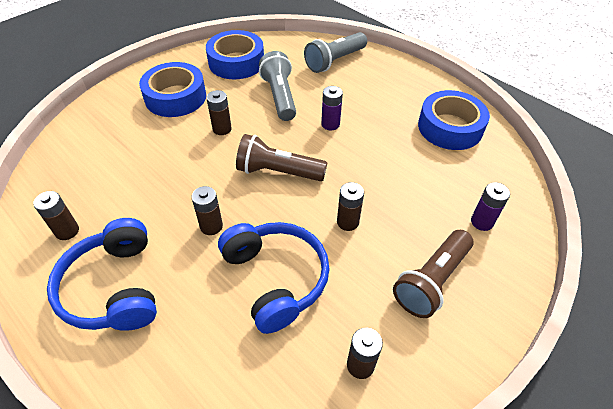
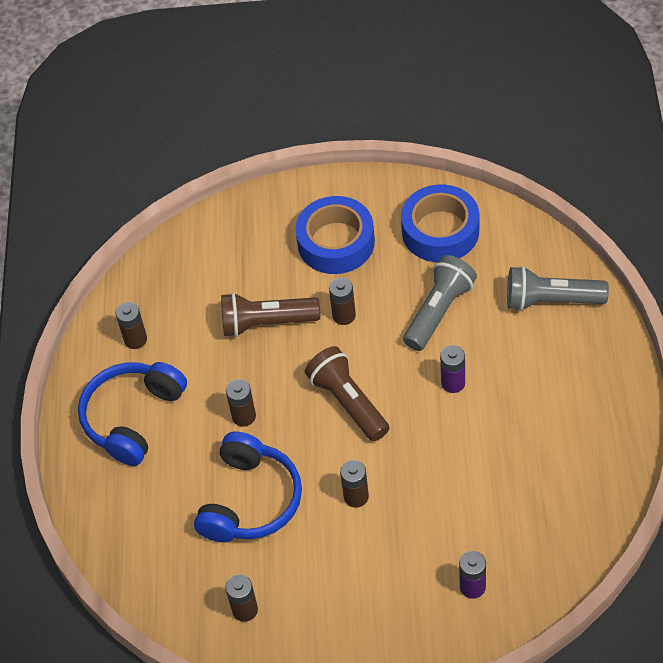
camera: 50 degrees right, 5 degrees up
brown flashlight [393,230,473,318] -> brown flashlight moved to [221,292,320,337]
blue tape [418,90,490,150] -> none

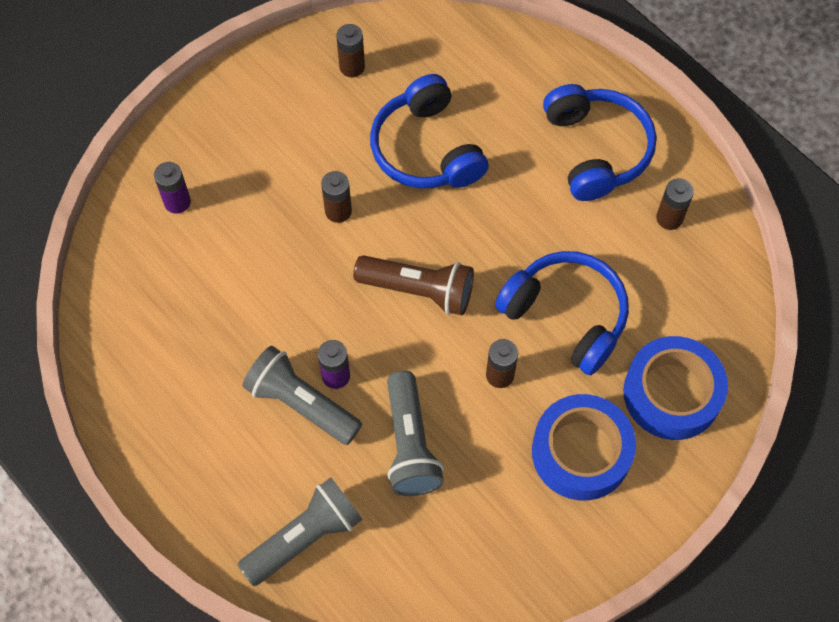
camera: 135 degrees right, 10 degrees up
brown flashlight [221,292,320,337] -> blue headphones [495,251,629,375]
brown battery [226,379,256,427] -> none
blue tape [401,184,479,262] -> blue tape moved to [623,336,728,440]
none -> grey flashlight [242,346,362,445]

